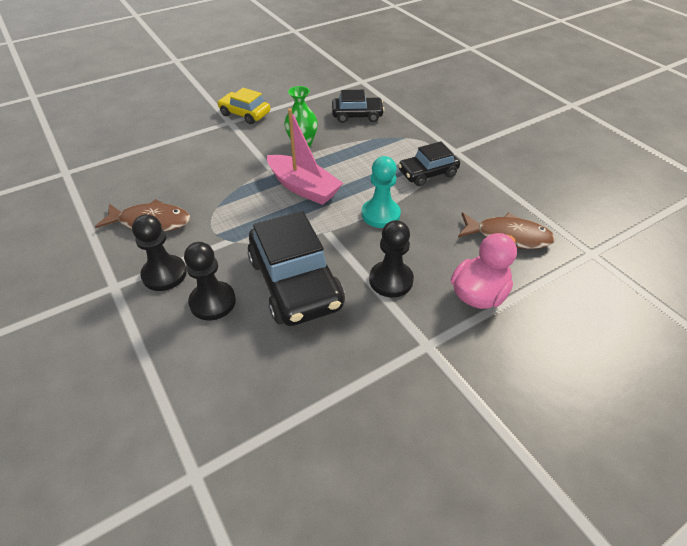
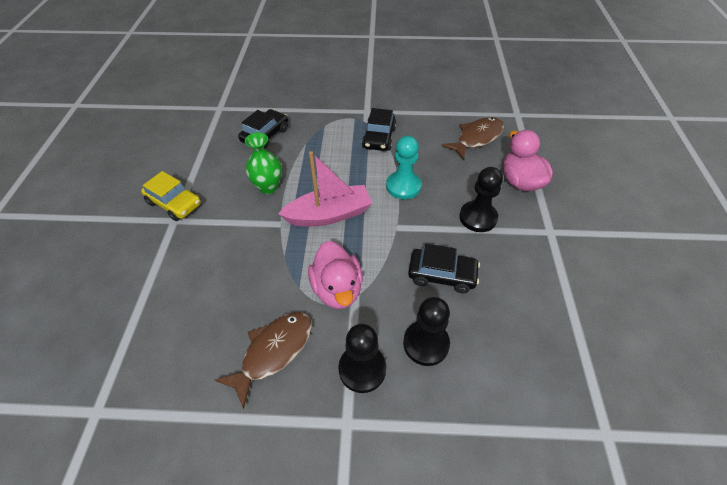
camera: 55 degrees left, 5 degrees up
yellow car [217,88,270,124] -> yellow car turned 120 degrees counterclockwise [141,171,201,221]
black car [247,211,345,326] -> black car [408,244,480,294], size x0.57
none -> pink duck [308,241,363,309]

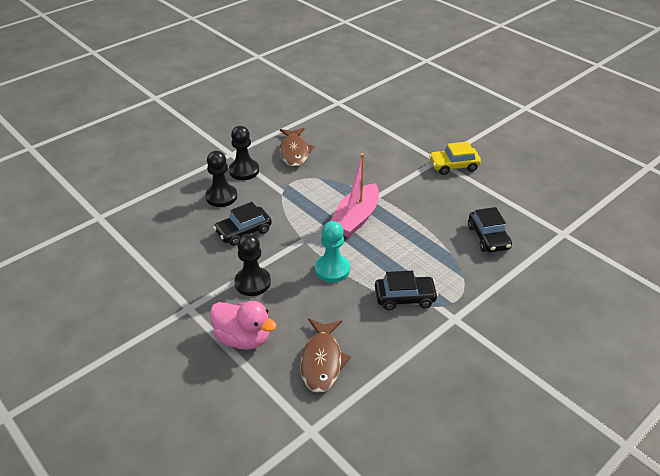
camera: 135 degrees right, 10 degrees down
green vase [245,132,282,194] -> none
pink duck [308,241,363,309] -> none
black car [362,108,396,151] -> black car turned 120 degrees clockwise [375,271,438,310]

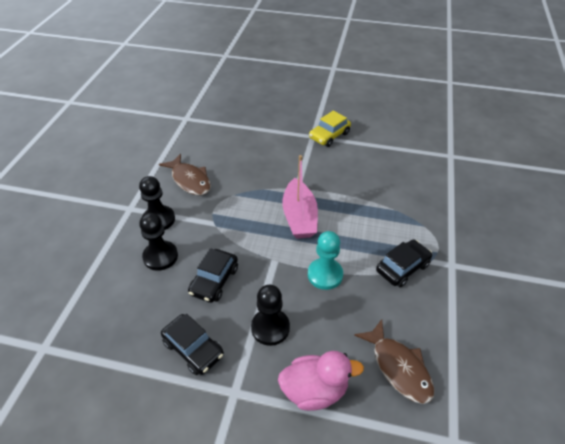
camera: 35 degrees left, 5 degrees up
black car [468,207,512,252] -> black car moved to [161,314,224,375]

